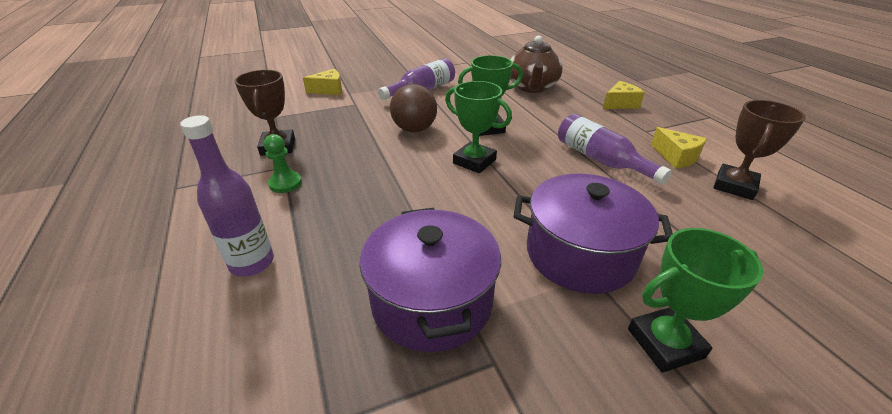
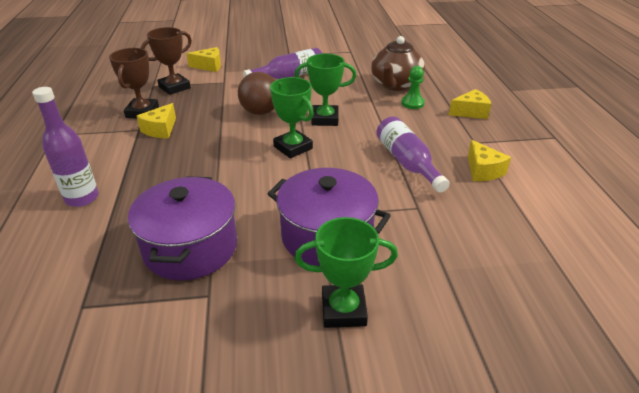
camera: 15 degrees right, 0 degrees up
green pawn [264,134,302,193] -> green pawn moved to [401,66,425,109]
brown trophy [714,100,806,200] -> brown trophy moved to [141,27,192,95]
none -> yellow cheese [136,103,176,138]

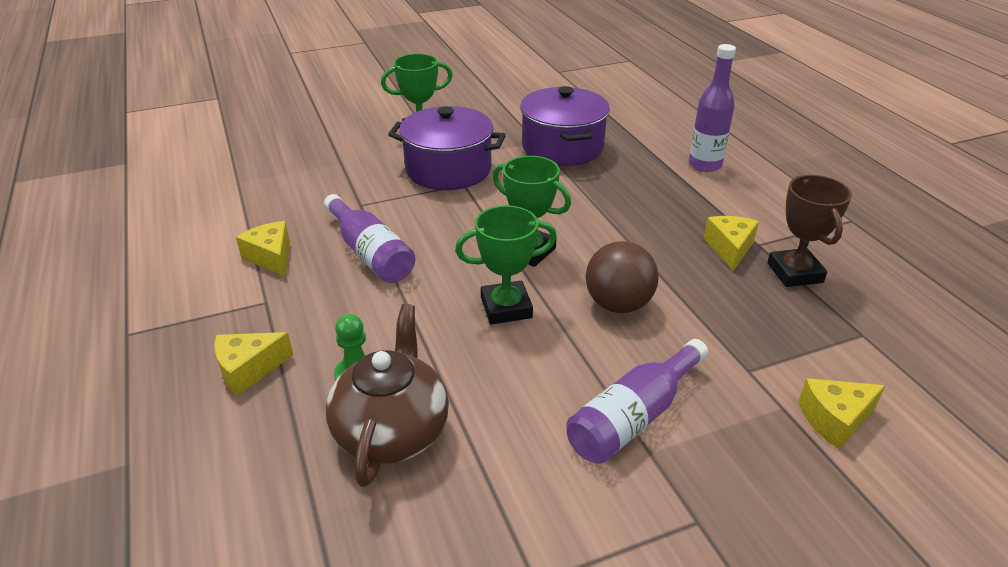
camera: 165 degrees right, 0 degrees up
brown trophy [141,27,192,95] -> none

